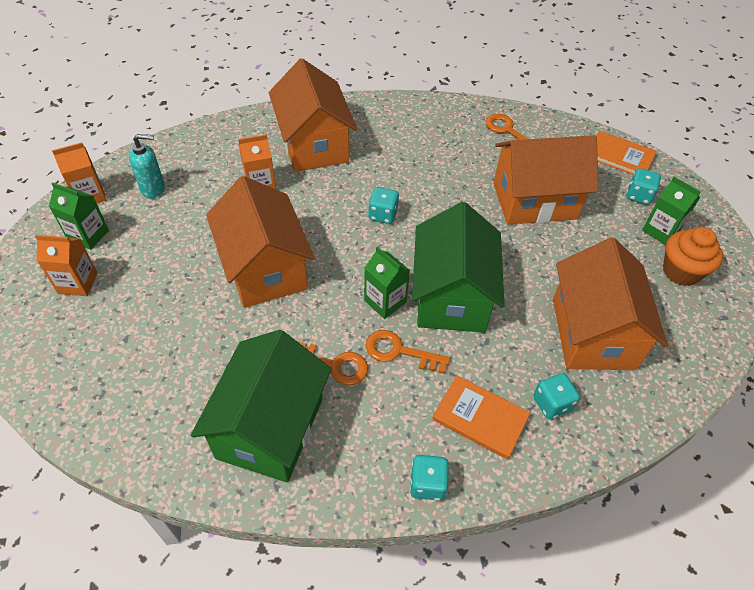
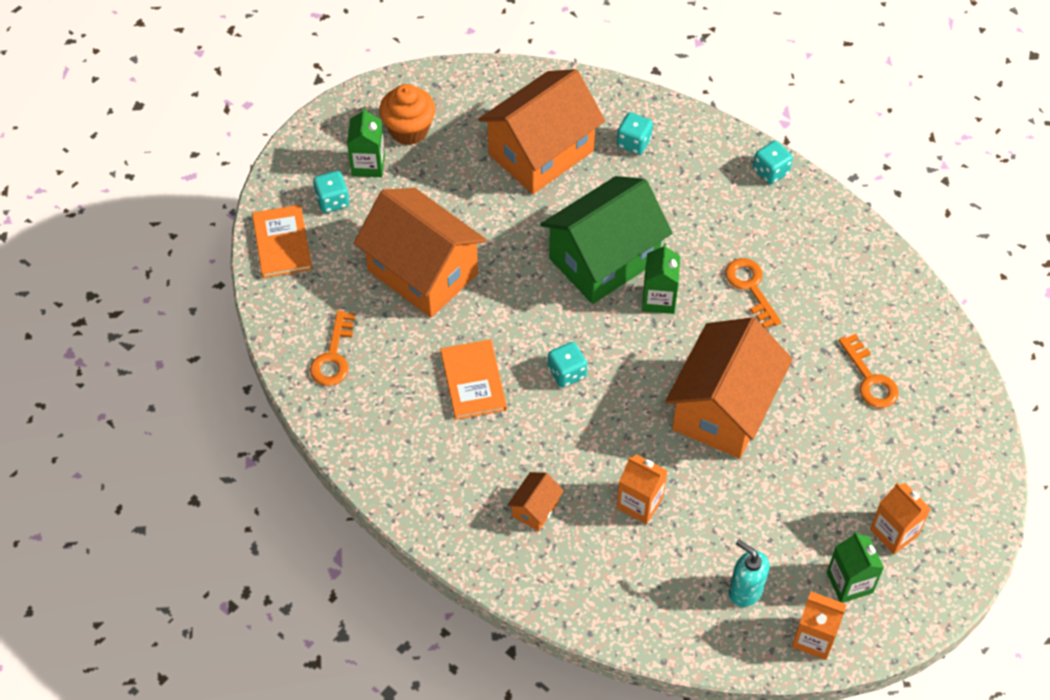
camera: 130 degrees left, 5 degrees up
green house [191,330,332,483] -> none
orange house [269,58,357,172] -> orange house [507,472,564,531], size x0.42
orange key [365,330,450,374] -> orange key moved to [839,334,899,408]
orange book [432,375,531,459] -> orange book moved to [440,339,507,420]

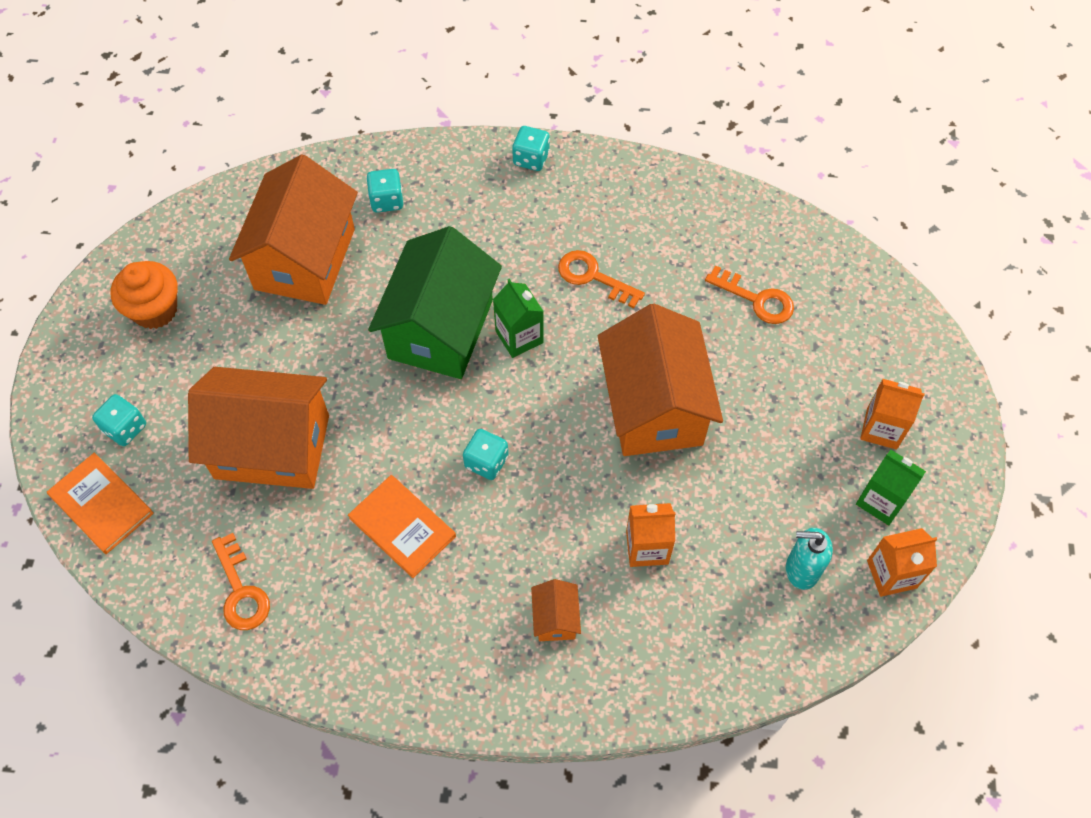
camera: 35 degrees left, 5 degrees up
green carton [347,107,385,177] -> none

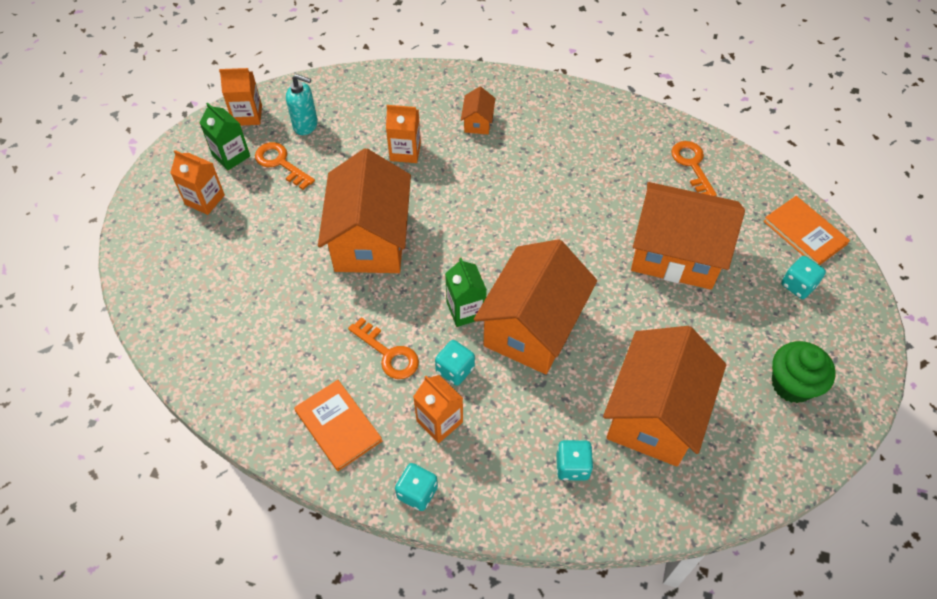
camera: 170 degrees left, 5 degrees down
orange cupcake [111,261,178,329] -> green cupcake [772,341,836,403]
orange book [348,475,456,578] -> orange book moved to [294,380,382,471]
green house [368,226,502,379] -> orange house [474,239,597,374]
turquoise dice [463,429,509,480] -> turquoise dice moved to [435,340,475,386]
orange key [705,265,794,324] -> orange key moved to [255,142,315,190]
none -> orange carton [413,375,463,443]

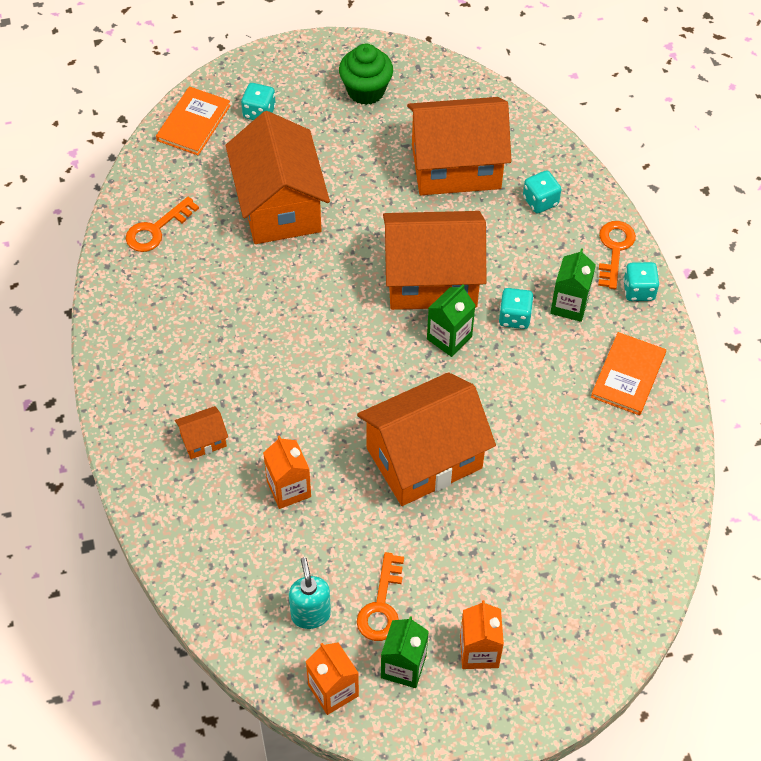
camera: 120 degrees left, 0 degrees up
orange key [348,317,419,379] -> orange key moved to [598,221,636,289]
orange carton [413,375,463,443] -> green carton [550,248,596,322]

